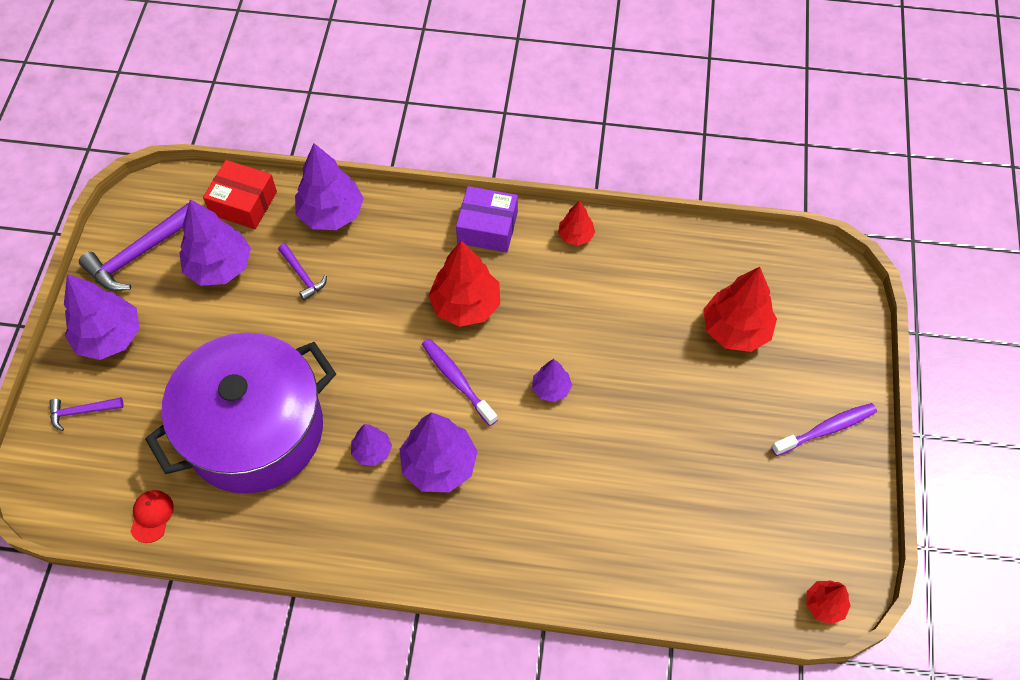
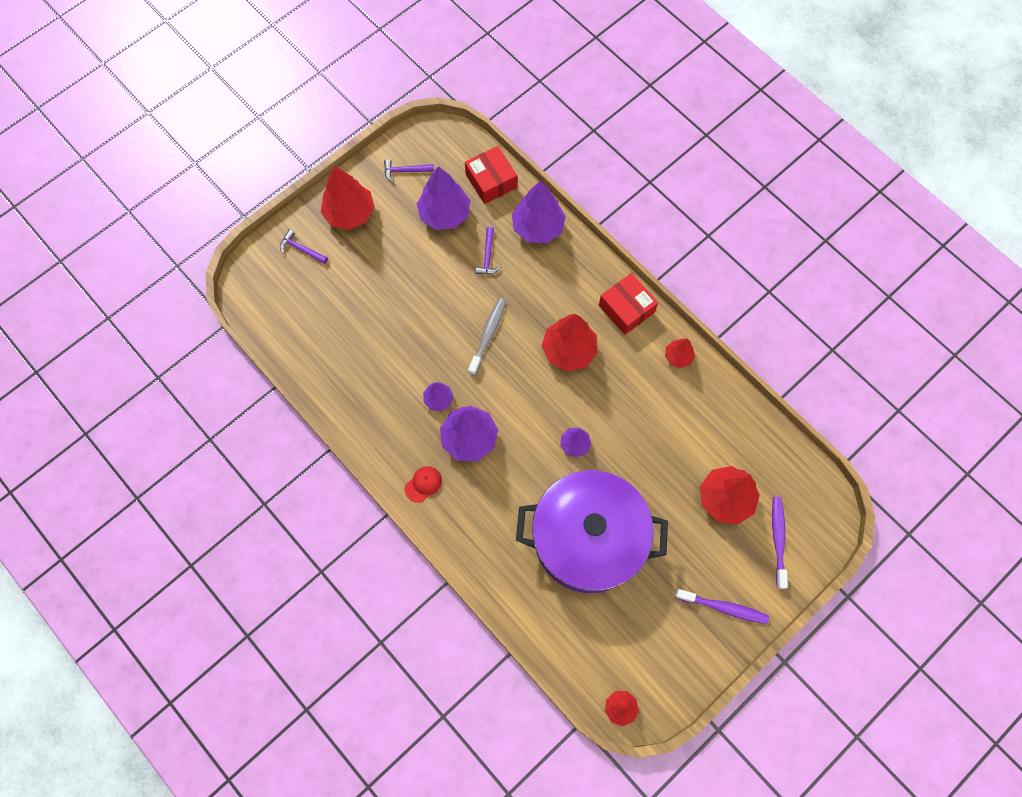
camera: 40 degrees right, 10 degrees up
purple tree [64,274,140,360] -> red tree [321,166,375,230]
purple hammer [79,203,189,291] -> purple hammer [384,159,434,182], size x0.55
red cap [130,490,174,543] -> red cap moved to [405,466,442,503]
purple pot [145,333,336,493] -> purple pot moved to [516,470,668,593]
purple toothbrush [422,339,498,426] -> purple toothbrush moved to [772,497,788,589]
purple box [456,186,518,252] -> red box [599,273,658,335]
none -> grey toothbrush [468,298,506,375]

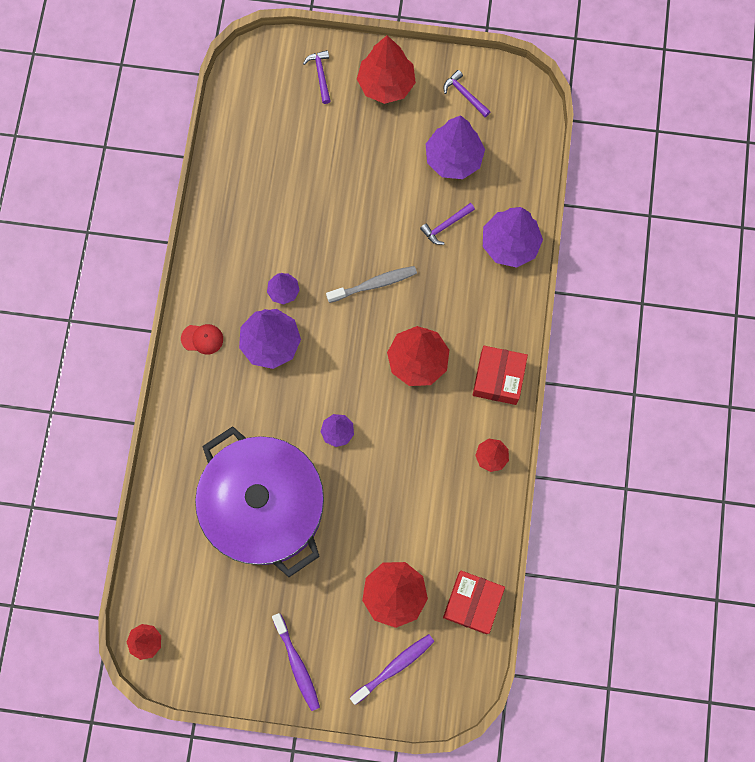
camera: 50 degrees right, 5 degrees up
red box [465,146,517,204] -> red box moved to [443,571,505,634]

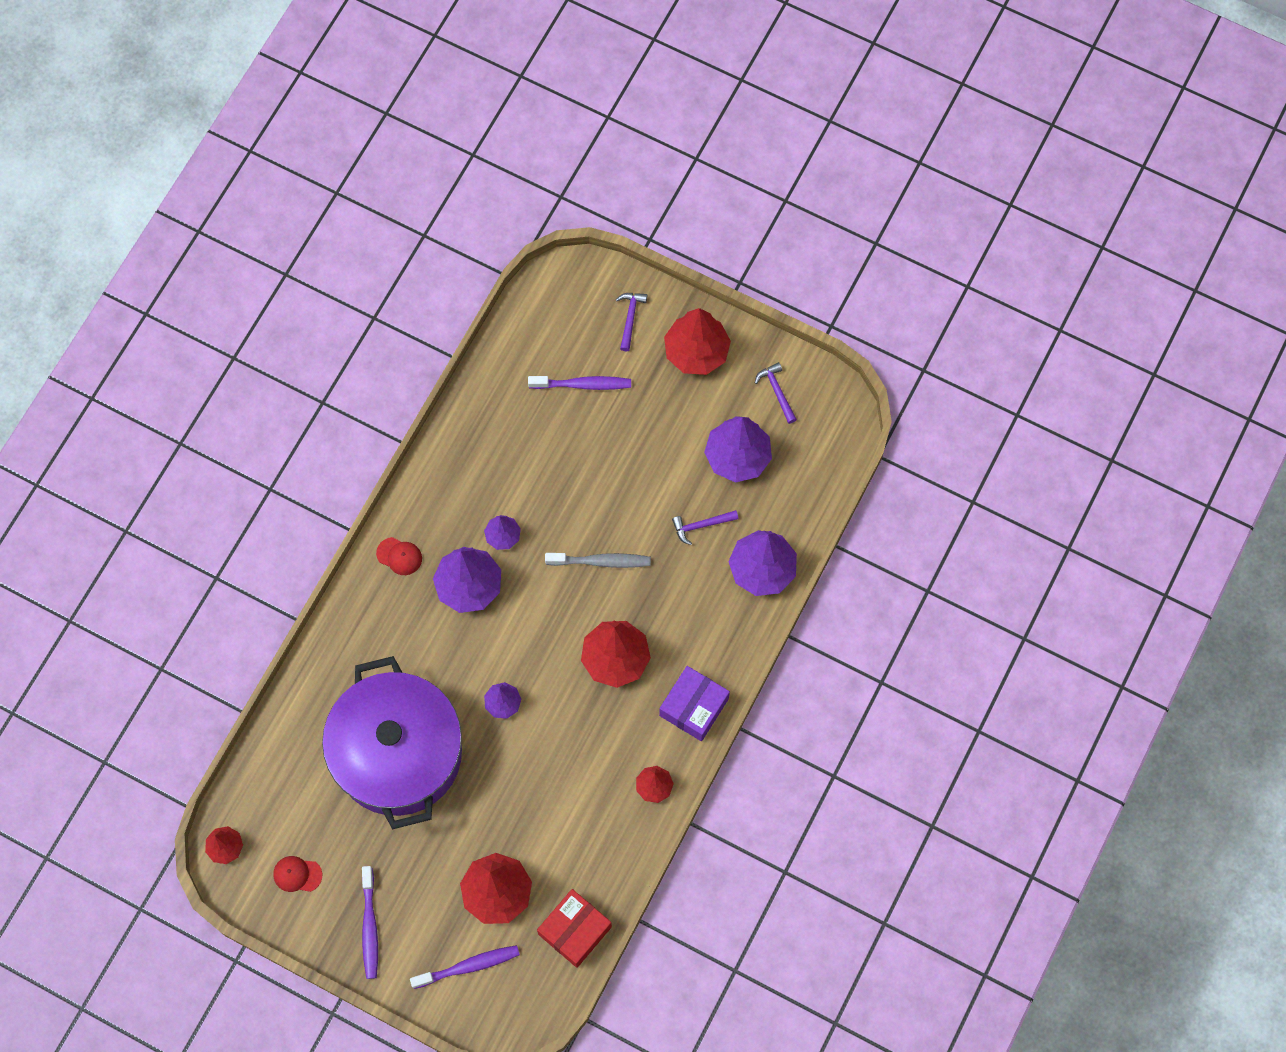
camera: 20 degrees right, 5 degrees down
red box [473,346,528,405] -> purple box [659,666,730,741]
none -> red cap [273,856,322,892]
none -> purple toothbrush [528,376,631,390]

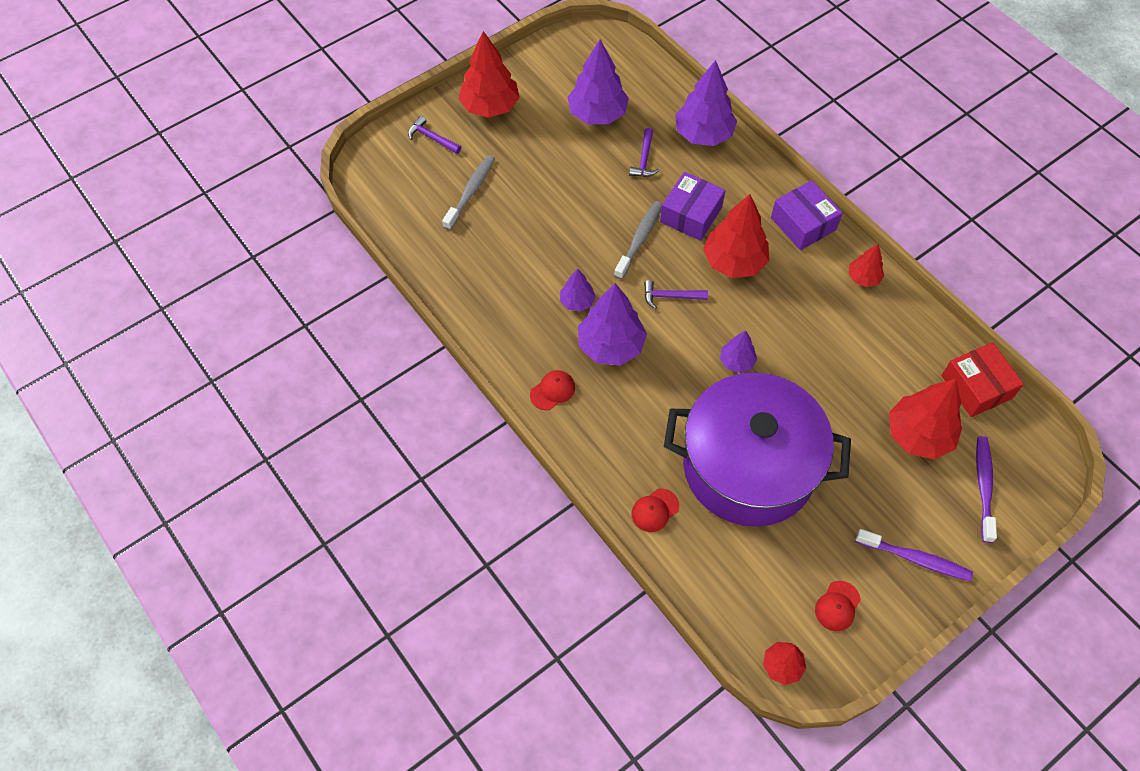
camera: 65 degrees left, 10 degrees down
purple toothbrush [528,376,631,390] -> grey toothbrush [442,155,495,230]
purple hammer [755,362,797,424] -> purple hammer moved to [644,280,708,309]
none -> red cap [631,488,679,532]
none -> purple box [660,172,726,241]

